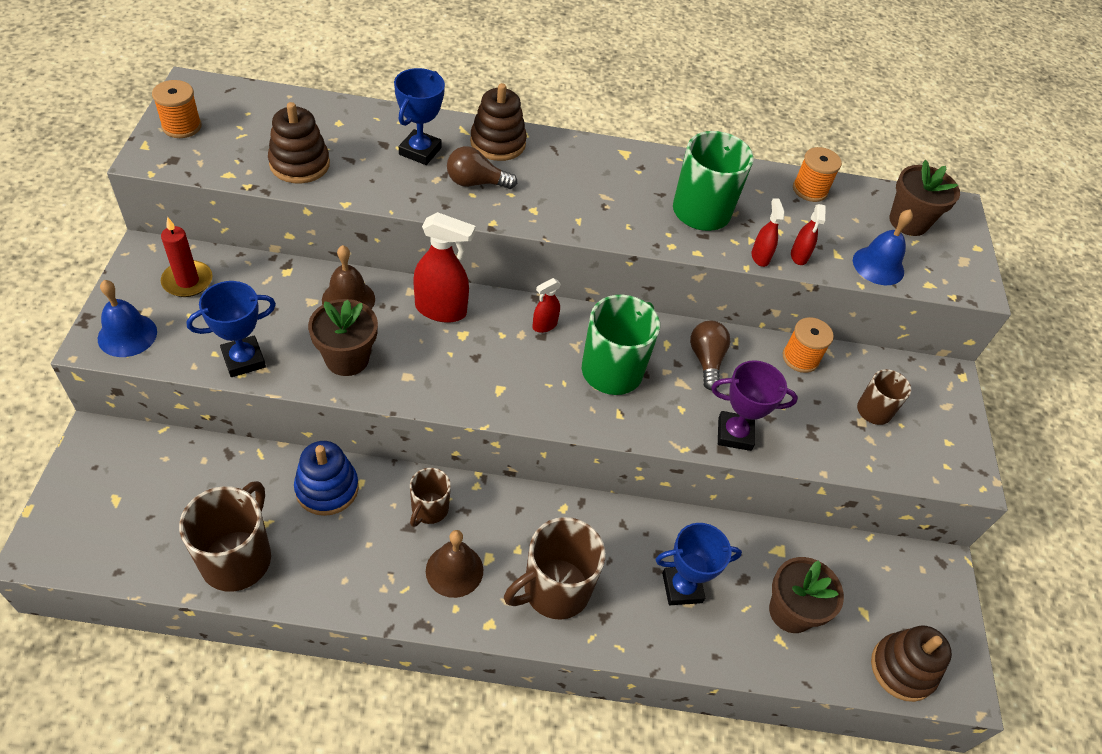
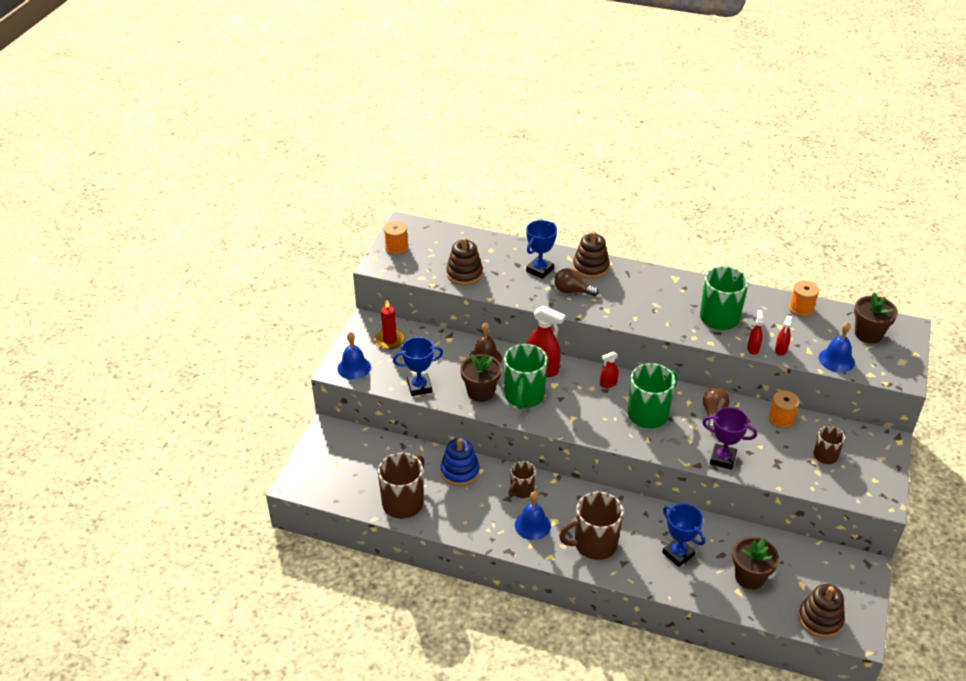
camera: 20 degrees right, 10 degrees down
brown bell [426,530,483,598] -> blue bell [515,491,551,540]
blue trophy [655,523,742,605] -> blue trophy turned 45 degrees clockwise [662,504,705,567]
none -> green mug [504,344,548,409]

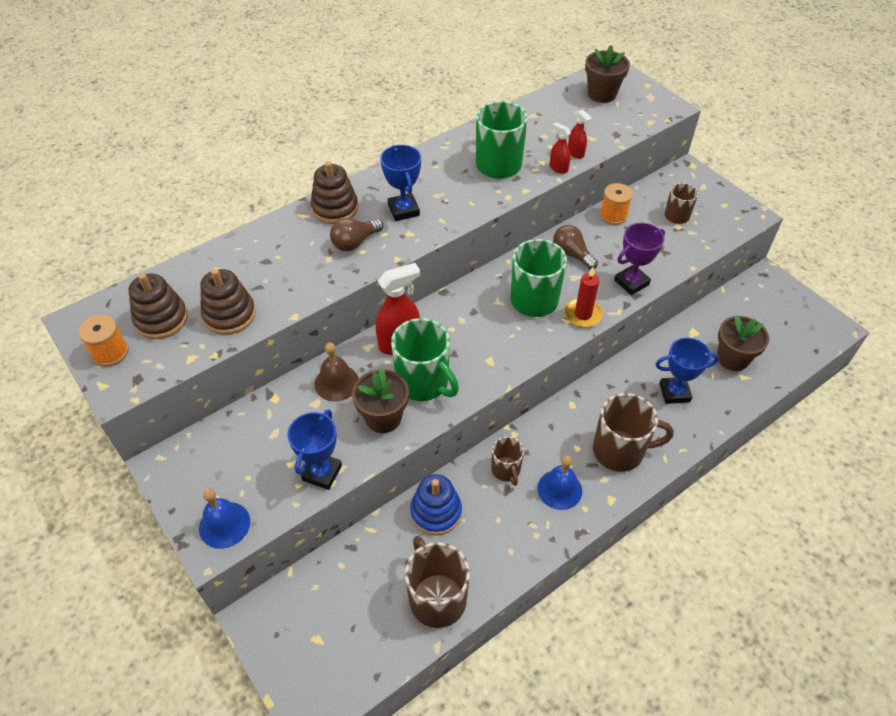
camera: 55 degrees left, 10 degrees up
red candle [375,300,405,349] -> red candle moved to [564,267,603,328]
blue trophy [526,220,557,279] -> blue trophy moved to [380,145,421,221]
brown mug [559,492,624,560] -> brown mug turned 105 degrees counterclockwise [593,393,674,472]
red spray bottle [600,352,618,388] -> none
orange spool [789,281,819,317] -> none
brown stacking toy [798,584,845,638] -> brown stacking toy moved to [128,273,188,339]
blue bell [819,322,855,373] -> none

